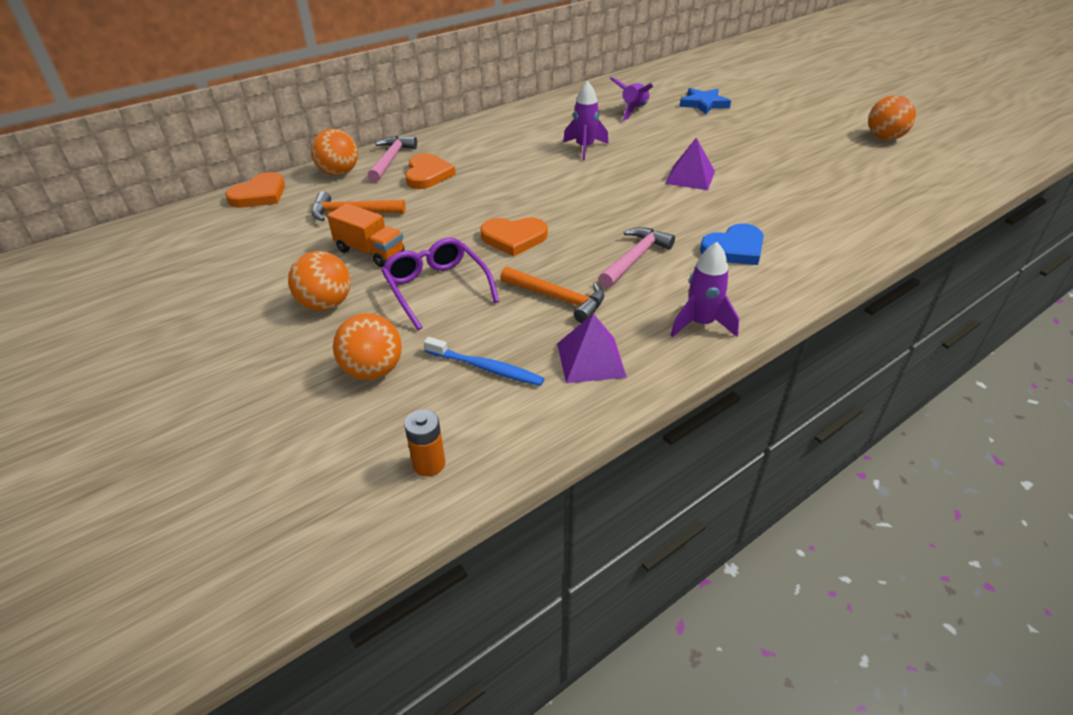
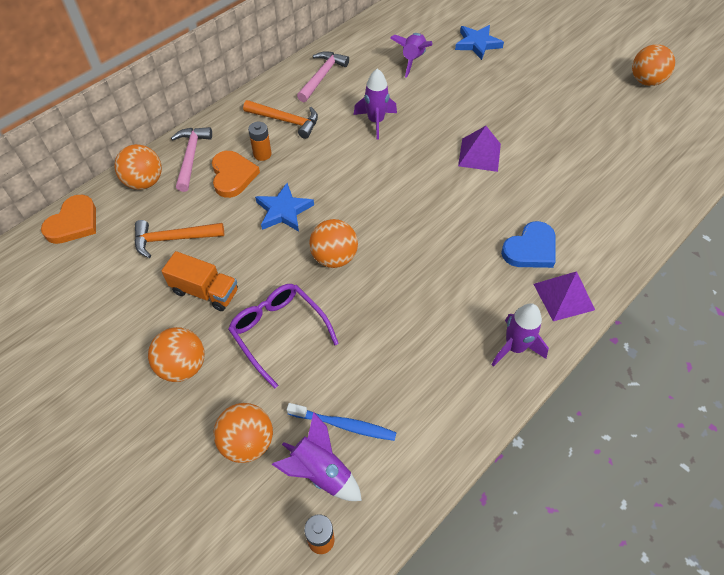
camera: 10 degrees left, 15 degrees up
orange heart [480,217,548,257] -> orange ball [309,219,358,268]
orange hammer [500,267,604,323] -> orange hammer moved to [243,100,318,139]
purple pyramid [557,313,627,383] -> purple pyramid moved to [534,271,595,321]
pink hammer [599,227,675,288] -> pink hammer moved to [297,51,349,102]
none -> orange battery [248,122,272,161]
none -> blue star [255,183,314,232]
none -> purple rocket [272,412,362,501]

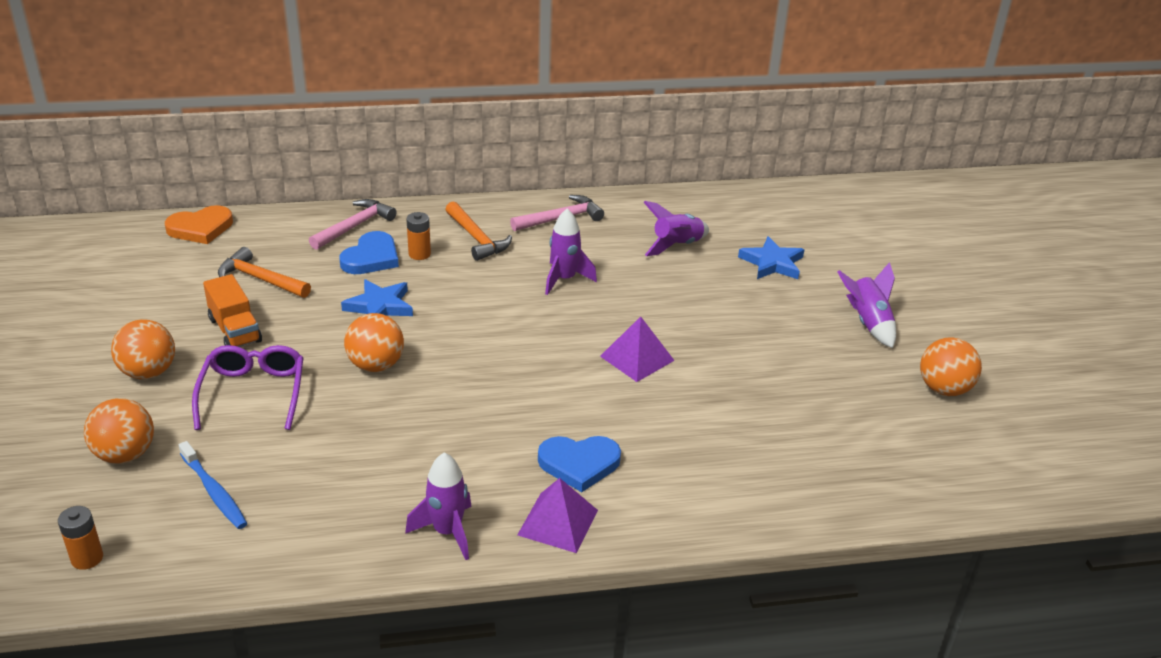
camera: 35 degrees right, 20 degrees down
orange ball [114,144,162,190] -> none
orange heart [212,151,260,198] -> blue heart [340,231,399,274]
purple rocket [272,412,362,501] -> purple rocket moved to [838,262,896,348]

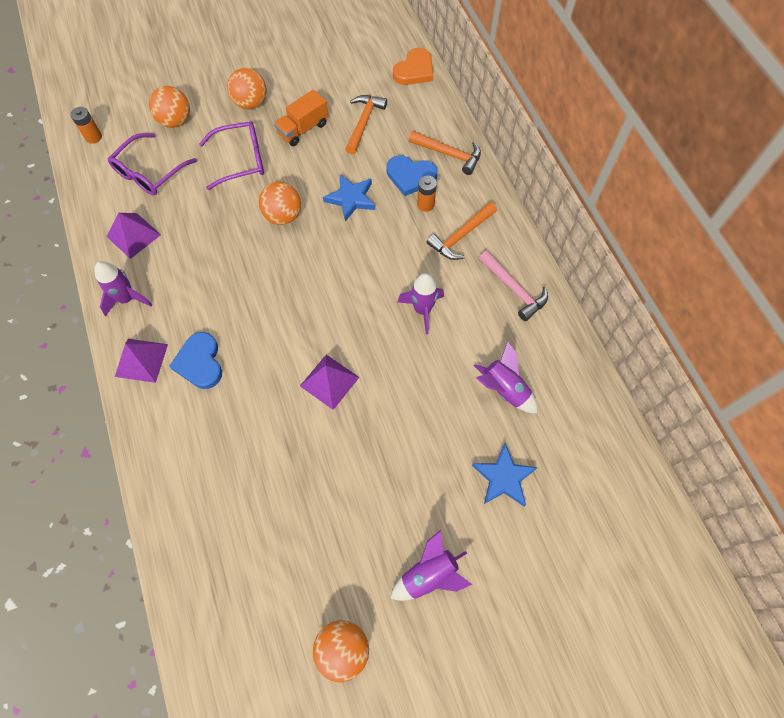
camera: 80 degrees right, 30 degrees up
orange heart [165,205,233,244] -> orange heart turned 105 degrees counterclockwise [393,48,433,85]
blue toothbrush [179,441,247,529] -> purple glasses [108,133,197,195]
pink hammer [309,199,397,250] -> orange hammer [409,131,481,175]
none -> purple pyramid [106,213,161,259]

